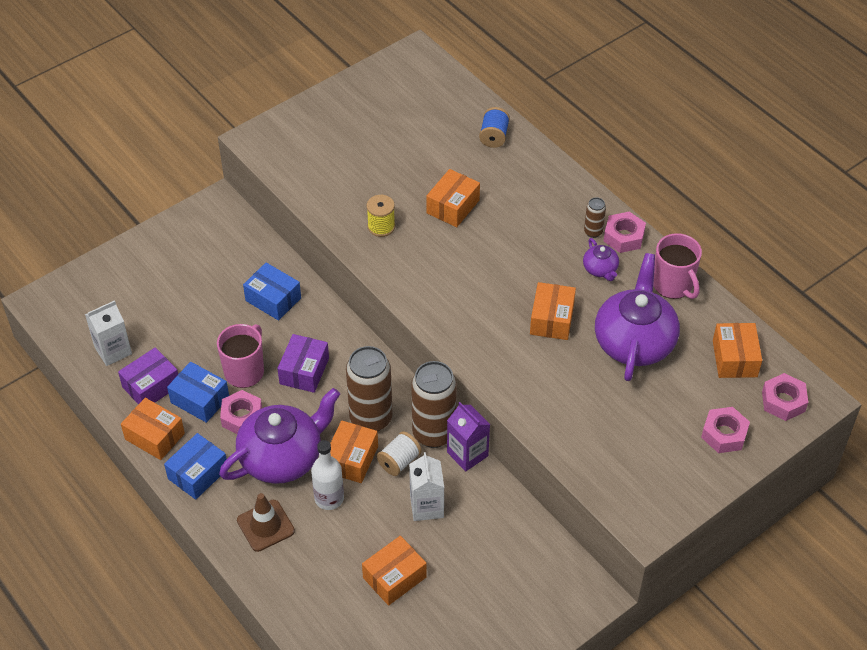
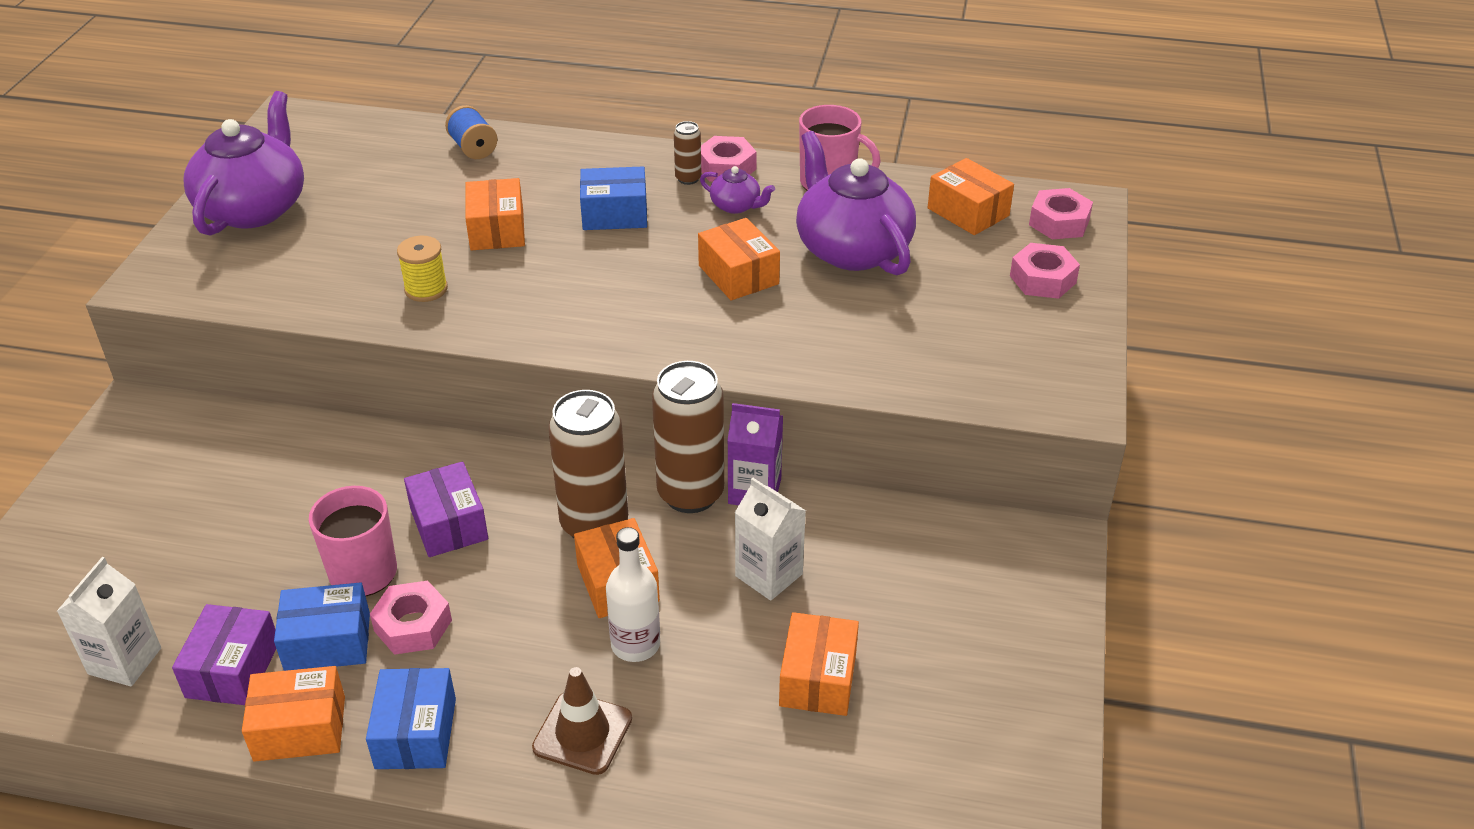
camera: 40 degrees left, 10 degrees down
purple teapot [219,388,340,484] -> purple teapot moved to [183,91,304,236]
blue box [243,263,301,321] -> blue box moved to [580,167,647,230]
white spool [377,431,422,476] -> none

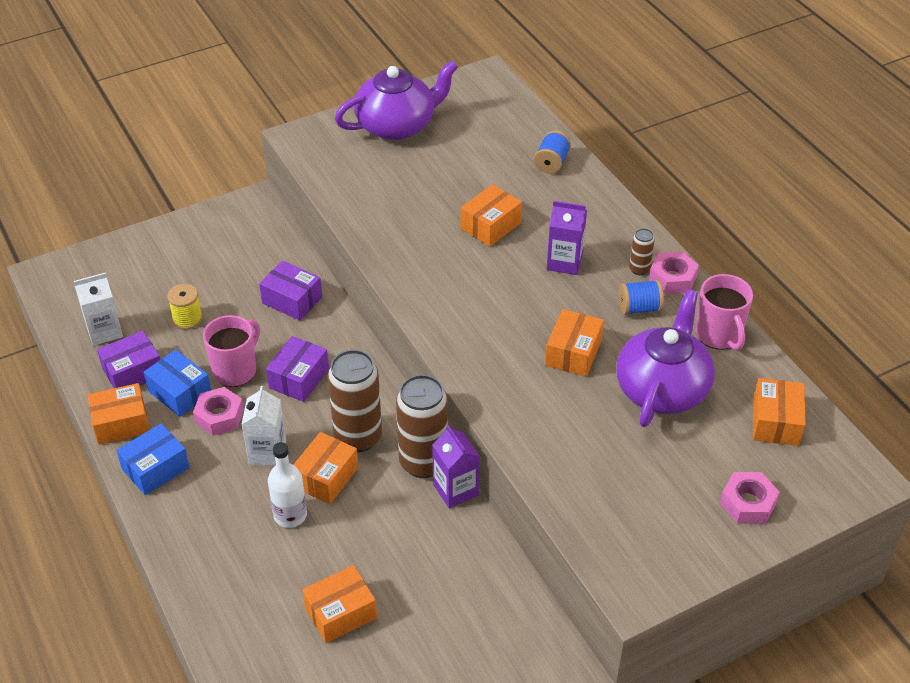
camera: 50 degrees right, 5 degrees up
orange box [242,666,345,762] -> orange box turned 60 degrees counterclockwise [87,383,149,445]
yellow spool [397,236,448,302] -> yellow spool moved to [167,284,203,330]
brown traffic cone [532,667,632,775] -> none
blue box [580,167,647,230] -> purple carton [547,201,587,275]
purple teapot [700,166,775,214] -> blue spool [619,280,664,315]
white carton [735,478,806,601] -> white carton moved to [241,386,286,466]
pink nut [1029,188,1093,239] -> none
none -> purple box [259,261,322,321]

